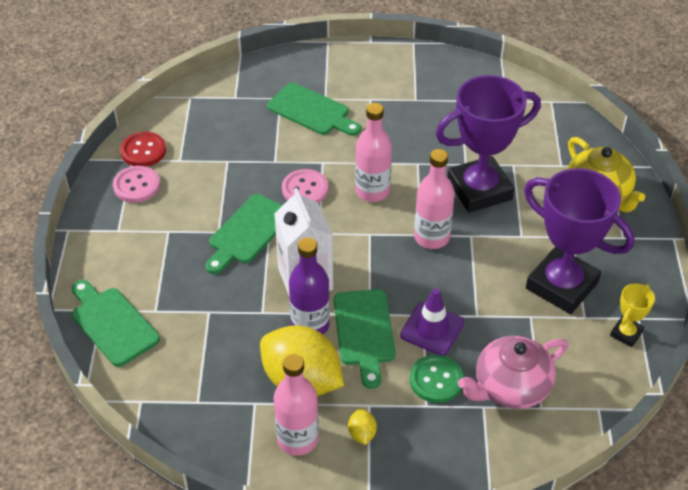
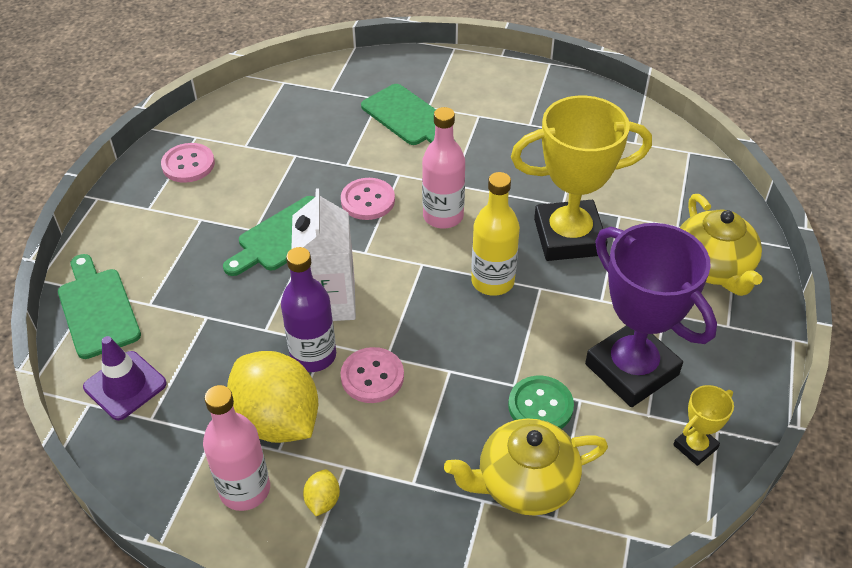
camera: 15 degrees right, 0 degrees up
red button [120,132,166,167] -> none
green cutting board [334,289,395,389] -> pink button [340,347,404,403]
purple traffic cone [400,288,464,356] -> purple traffic cone moved to [83,336,167,420]
green button [410,355,464,403] -> green button moved to [508,376,574,429]
pink bottle [414,149,455,249] -> yellow bottle [471,172,520,296]
purple trophy [436,75,541,213] -> yellow trophy [511,96,652,261]
pink teapot [458,336,568,409] -> yellow teapot [444,418,608,516]

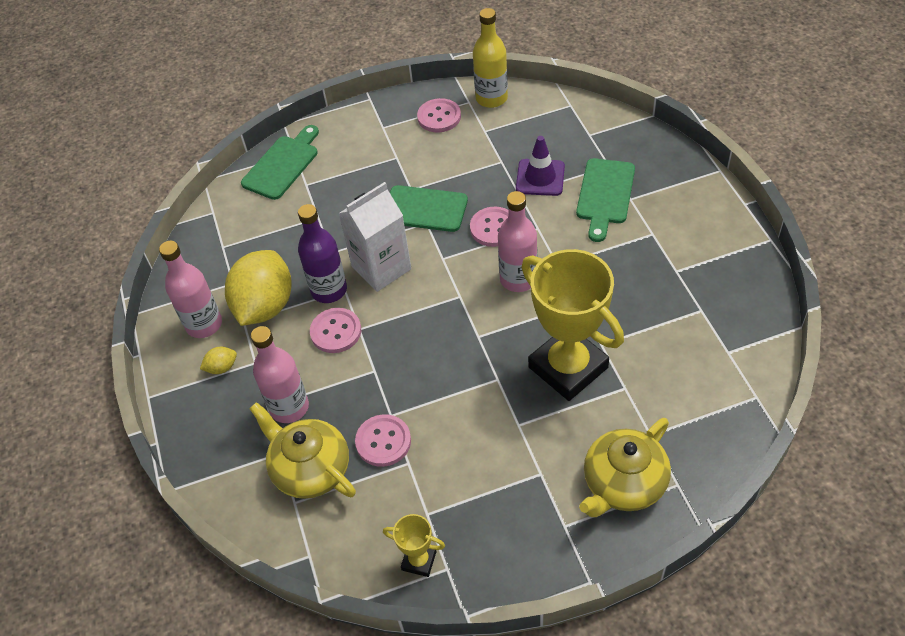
camera: 60 degrees right, 5 degrees up
purple traffic cone [83,336,167,420] -> purple traffic cone moved to [516,136,565,196]
yellow bottle [471,172,520,296] -> yellow bottle moved to [473,8,508,108]
green button [508,376,574,429] -> pink button [355,414,411,467]
purple trophy [585,223,717,407] -> none
none -> pink bottle [251,326,309,423]

